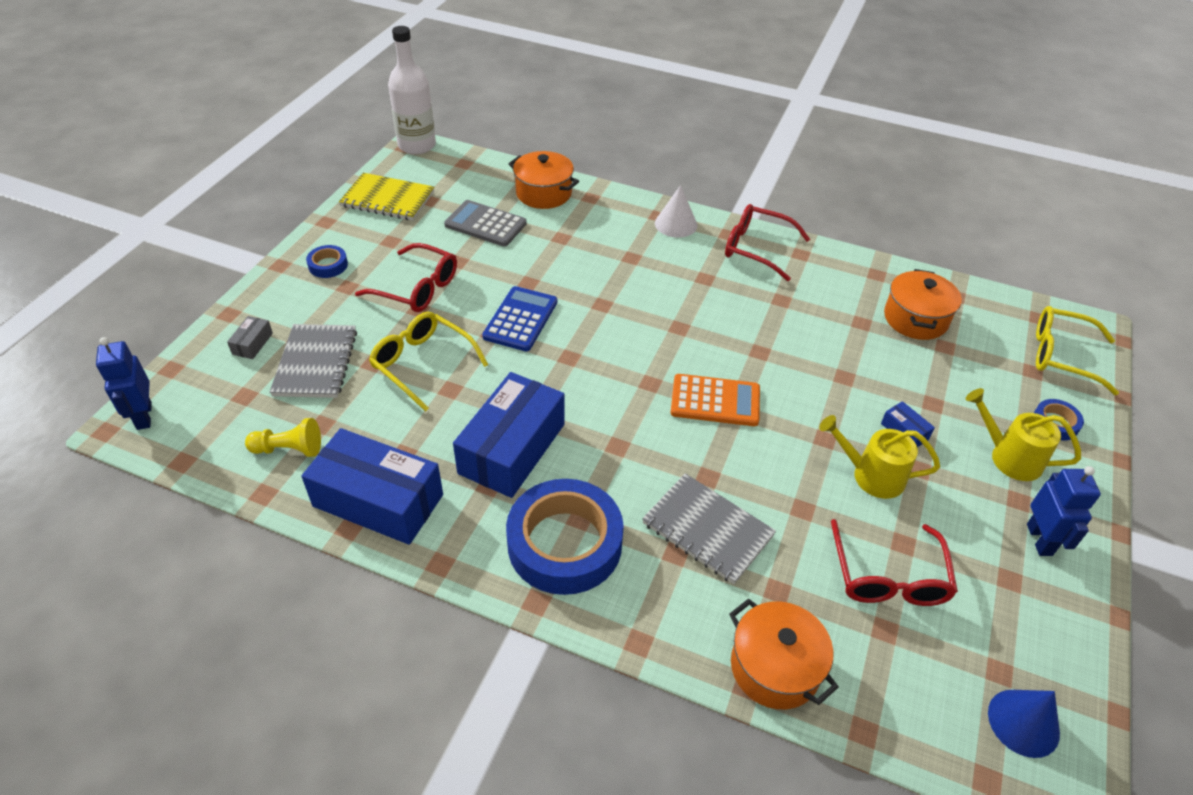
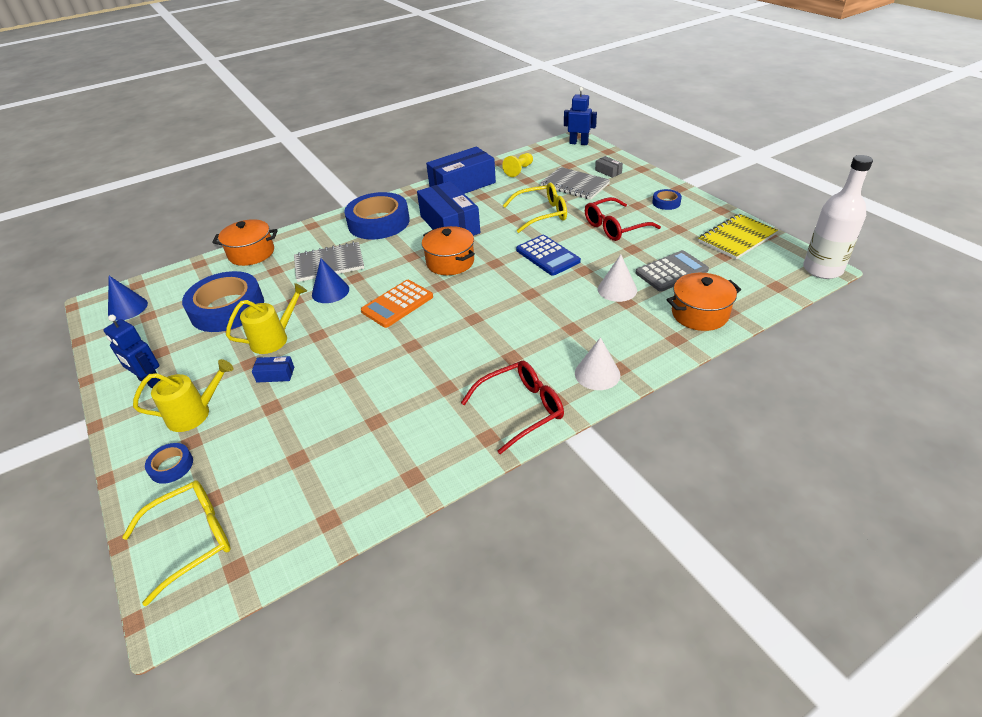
camera: 130 degrees right, 5 degrees down
red glasses [831,519,958,606] -> blue tape [182,271,264,332]
orange pot [884,269,962,340] -> orange pot moved to [422,226,475,275]
none -> blue cone [312,258,349,303]
none -> white cone [598,255,637,302]

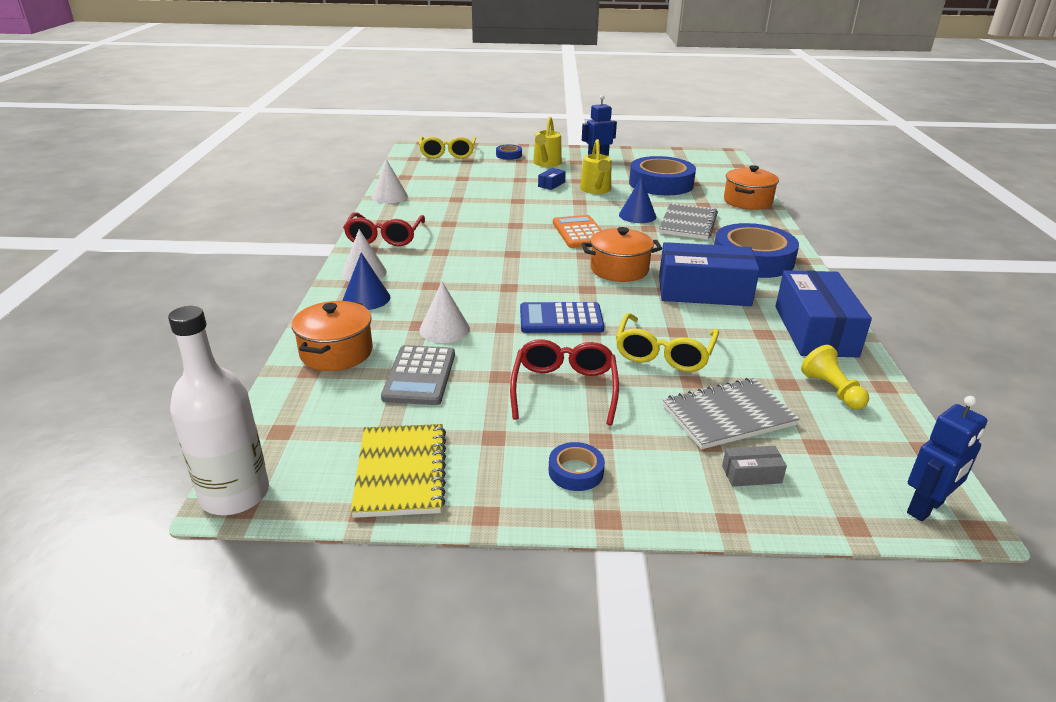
camera: 120 degrees right, 10 degrees down
blue cone [108,276,148,320] -> blue cone moved to [343,253,390,310]
none -> white cone [372,159,408,203]

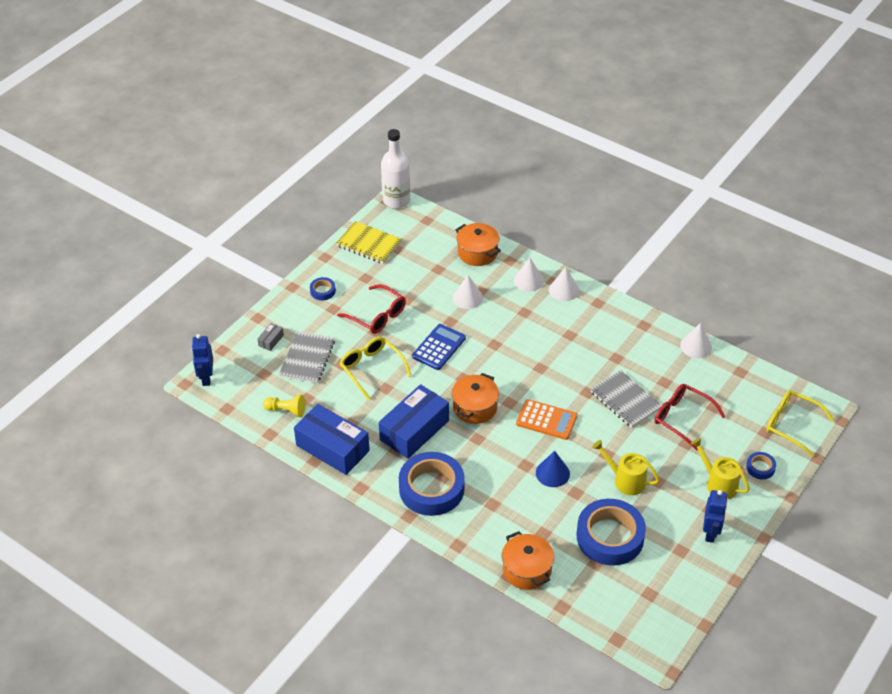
camera: 125 degrees right, 15 degrees up
red glasses [343,213,425,246] -> red glasses moved to [655,384,726,451]
blue cone [343,253,390,310] -> white cone [514,258,544,292]
grey calculator [381,345,455,405] -> none
blue box [538,168,566,190] -> none
grey notebook [659,203,718,240] -> grey notebook moved to [591,370,662,428]

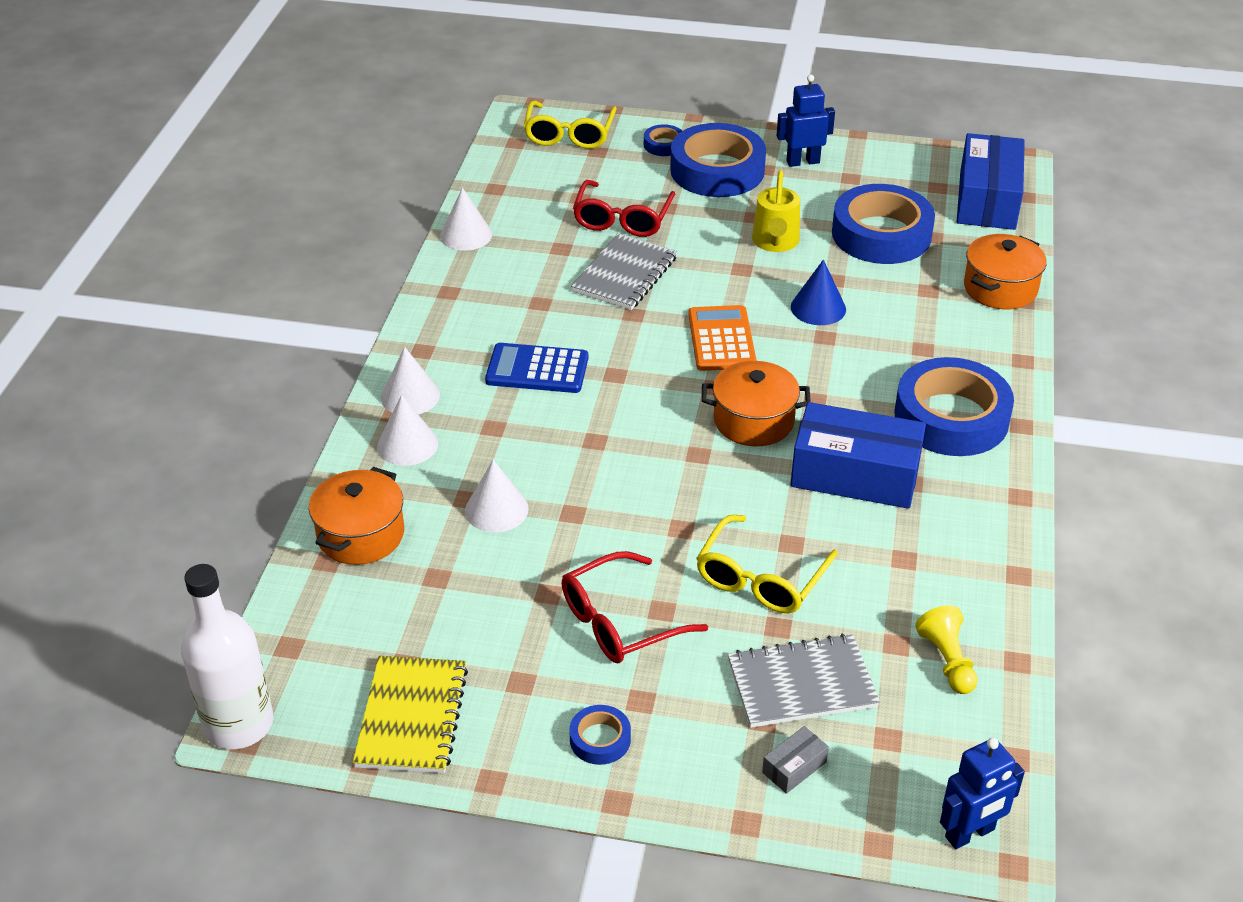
camera: 115 degrees left, 5 degrees down
grey box [257,323,284,351] -> grey box turned 45 degrees counterclockwise [762,726,829,794]
blue box [294,404,370,475] -> blue box moved to [957,133,1025,230]
red glasses [337,284,406,334] -> red glasses turned 135 degrees counterclockwise [562,551,708,663]
blue calculator [412,324,466,370] -> blue calculator moved to [485,343,588,393]
yellow watering can [691,438,750,499] -> blue tape [670,123,766,197]

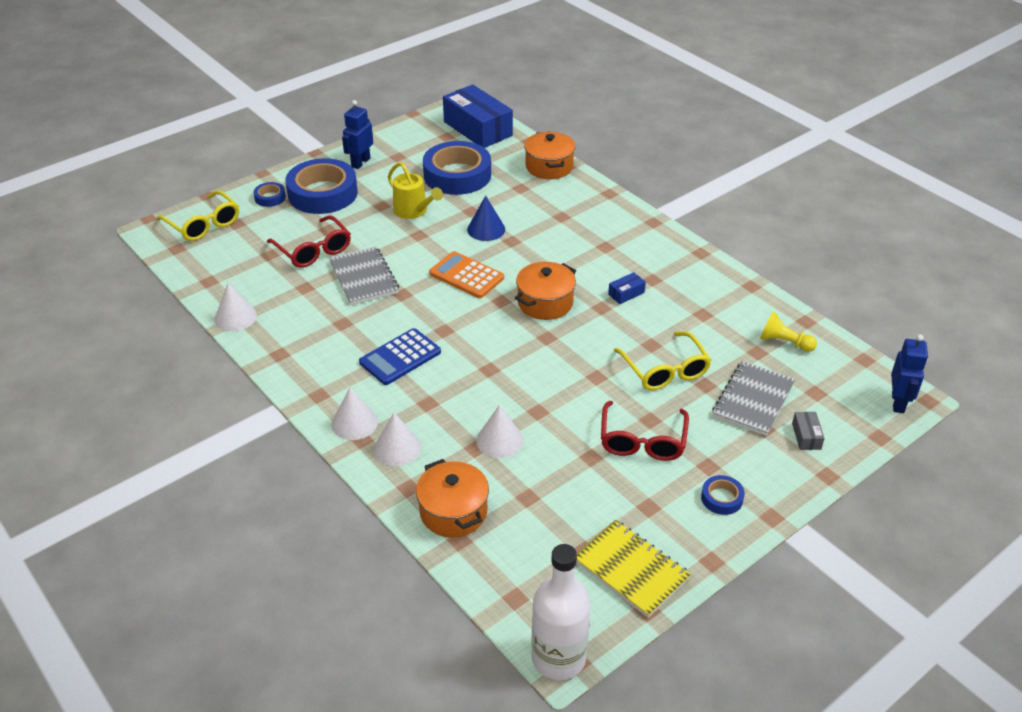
camera: 50 degrees left, 0 degrees up
blue box [791,402,926,509] -> blue box [608,272,646,304], size x0.41
blue tape [894,357,1014,456] -> none

